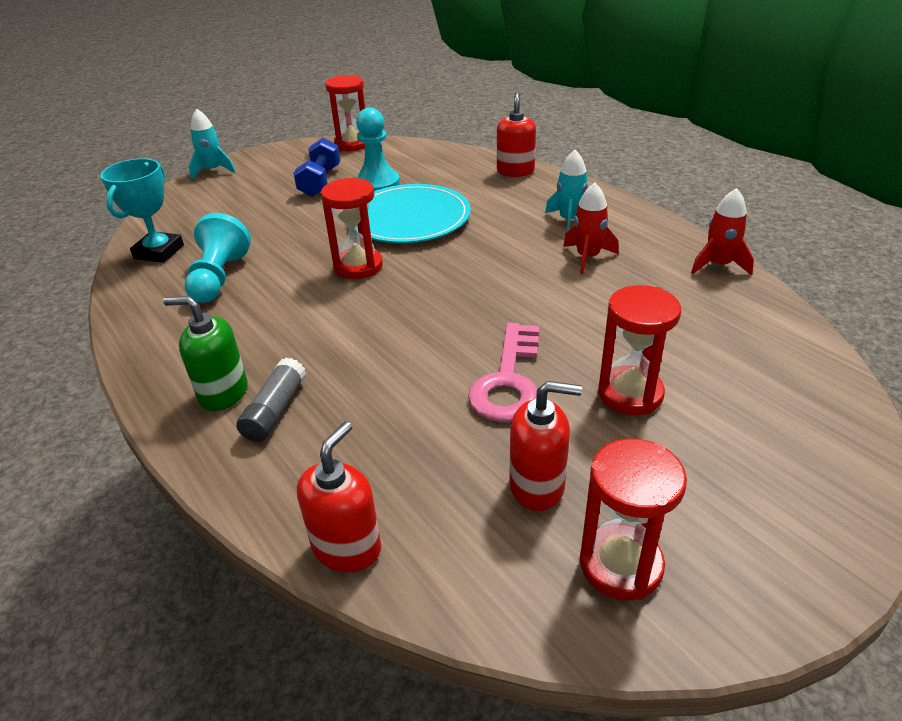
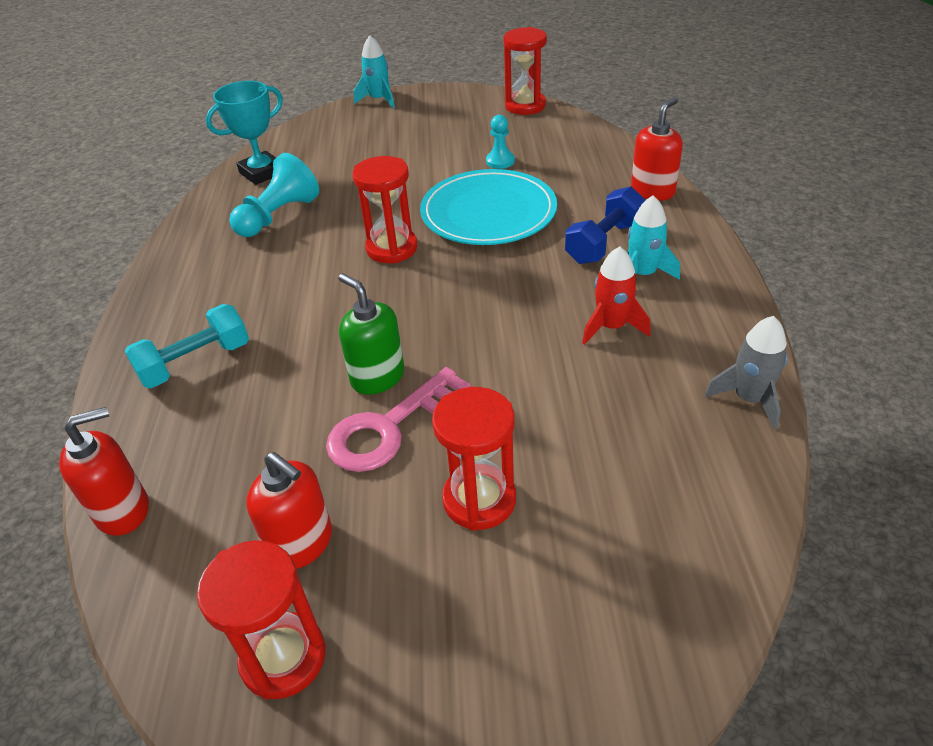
camera: 35 degrees right, 5 degrees up
green soap dispenser [163,296,248,411] -> green soap dispenser moved to [338,273,404,395]
grey glue stick [236,358,306,442] -> turquoise dumbbell [125,304,249,388]
blue dumbbell [293,138,340,197] -> blue dumbbell moved to [565,186,645,264]
turquoise pawn [356,107,400,191] -> turquoise pawn [486,115,515,169], size x0.58
red rocket [691,188,754,276] -> grey rocket [705,316,787,430]

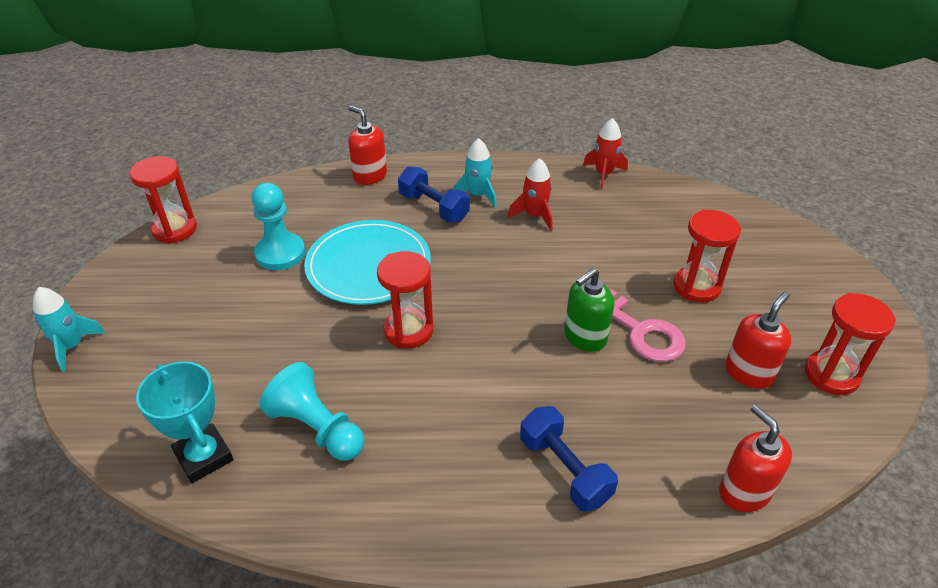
camera: 90 degrees left, 0 degrees up
turquoise dumbbell [125,304,249,388] -> blue dumbbell [520,406,618,512]
turquoise pawn [486,115,515,169] -> turquoise pawn [251,183,305,270], size x1.74
grey rocket [705,316,787,430] -> red rocket [583,118,628,189]

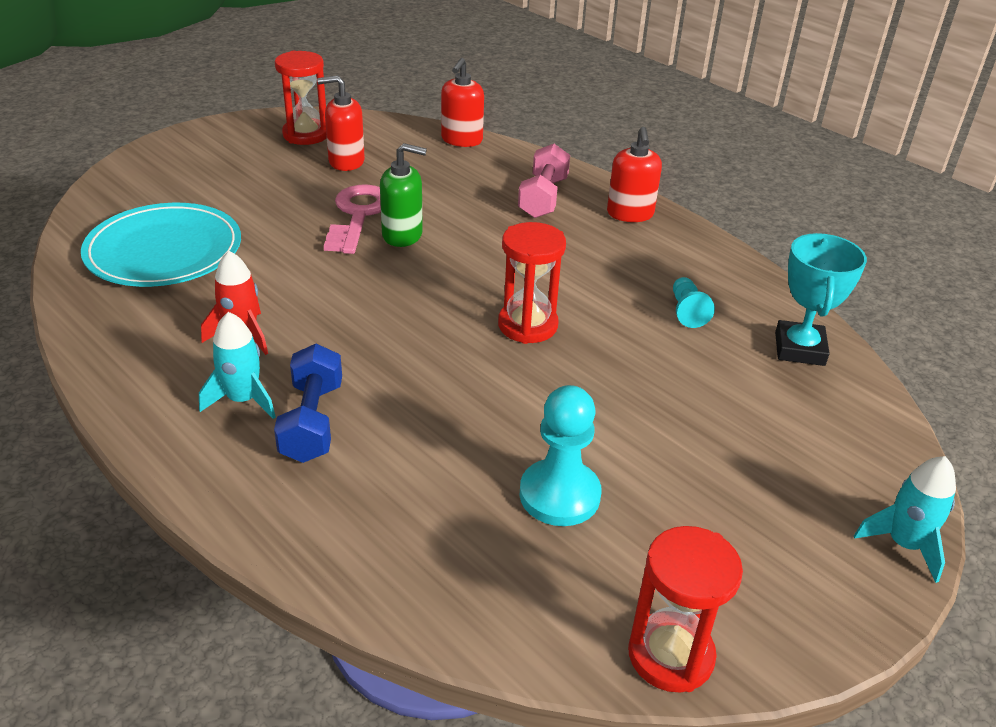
camera: 135 degrees left, 5 degrees down
turquoise pawn [260,362,364,461] -> turquoise pawn [673,277,715,328], size x0.58
turquoise plate [304,220,431,305] -> turquoise plate moved to [81,203,241,287]
red soap dispenser [348,106,387,185] -> red soap dispenser moved to [607,127,662,222]
blue dumbbell [520,406,618,512] -> pink dumbbell [518,144,570,218]
red rocket [583,118,628,189] -> none
red hourglass [673,209,741,303] -> none

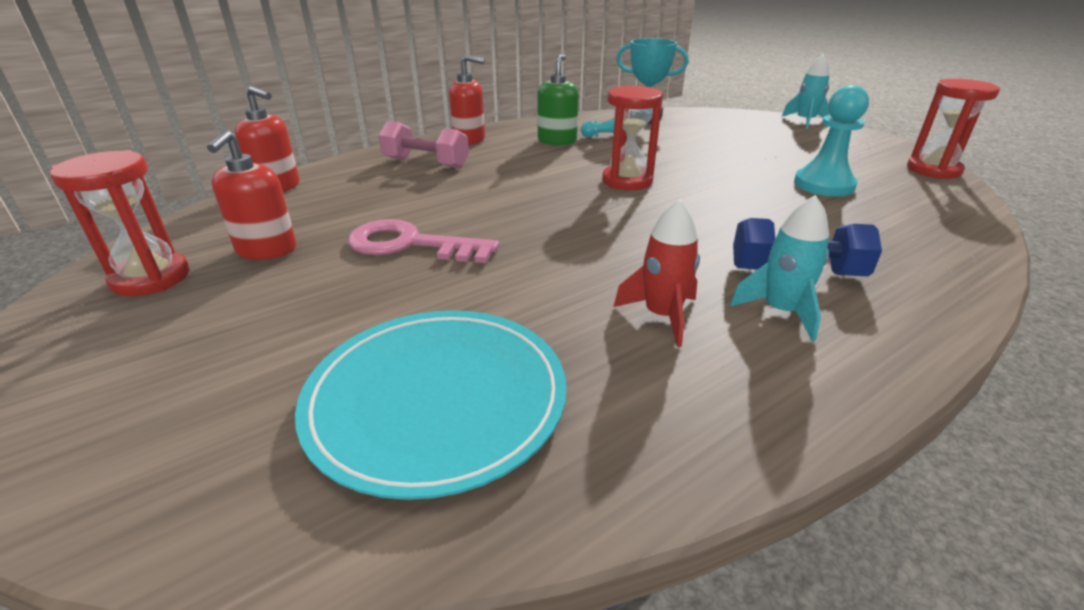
camera: 80 degrees left, 5 degrees down
green soap dispenser [380,143,427,247] -> green soap dispenser moved to [537,55,579,145]

